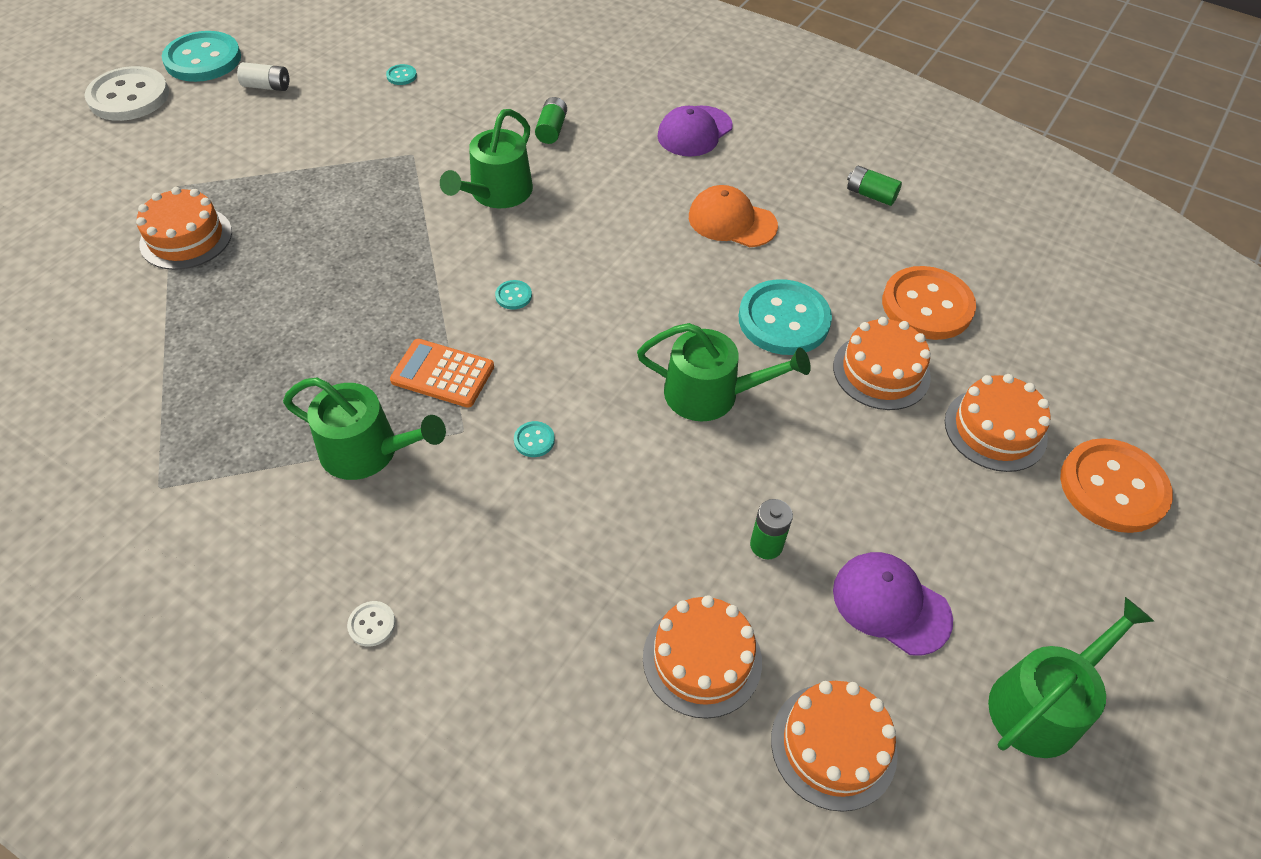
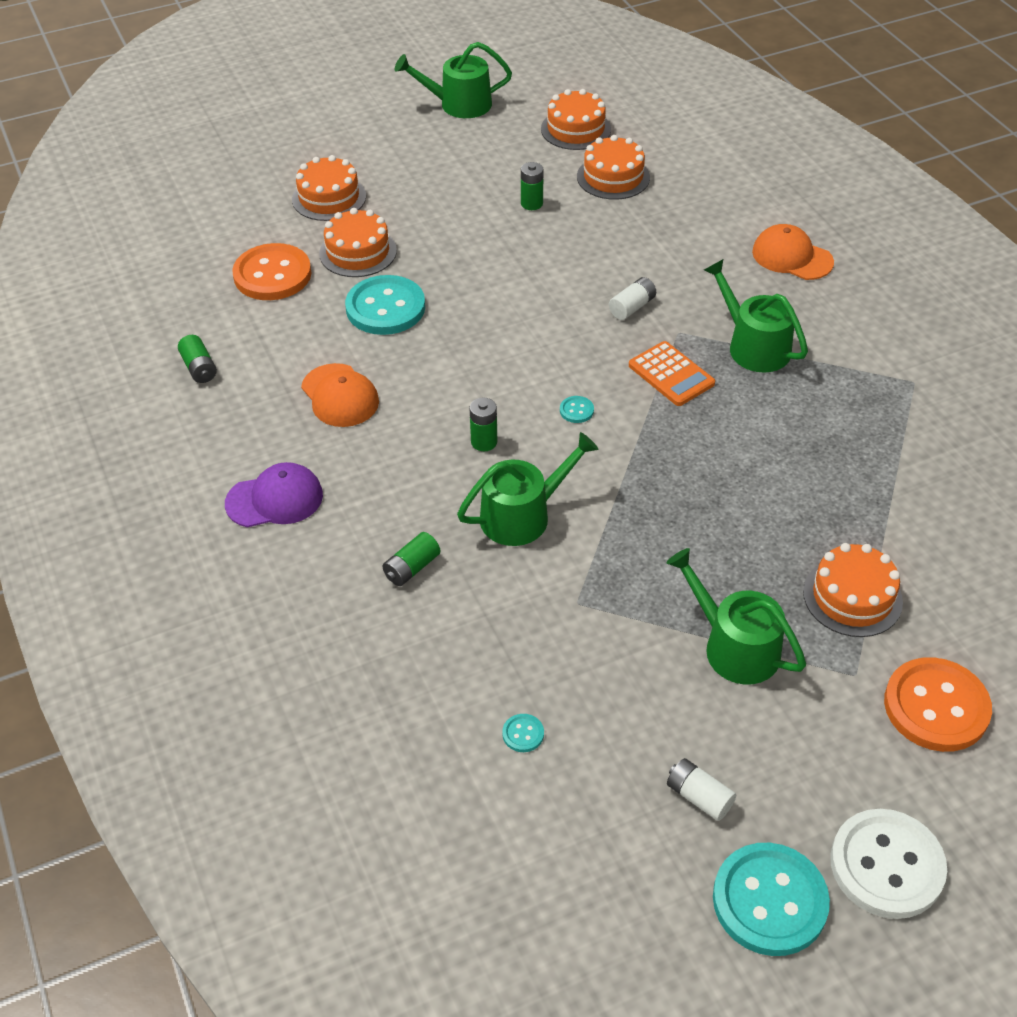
camera: 145 degrees left, 5 degrees down
white button [347,601,396,647] -> orange cap [752,224,834,280]
turquoise button [514,421,555,457] -> white battery [609,277,656,320]
green watering can [637,323,811,421] -> green watering can moved to [666,548,806,684]
purple cap [833,552,953,656] -> none
orange button [1060,438,1173,533] -> orange button moved to [884,657,992,752]
none -> green battery [469,398,497,451]

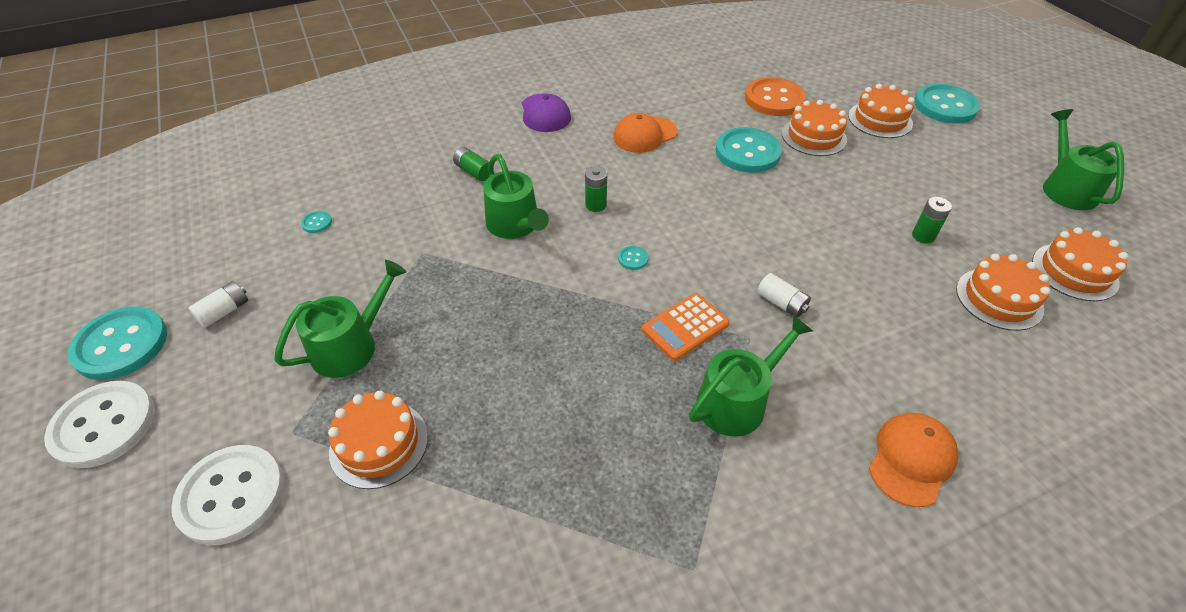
camera: 90 degrees right, 0 degrees up
green battery [178,335,217,383] -> none
orange button [884,657,992,752] -> white button [171,445,284,545]
none -> turquoise button [914,84,980,124]

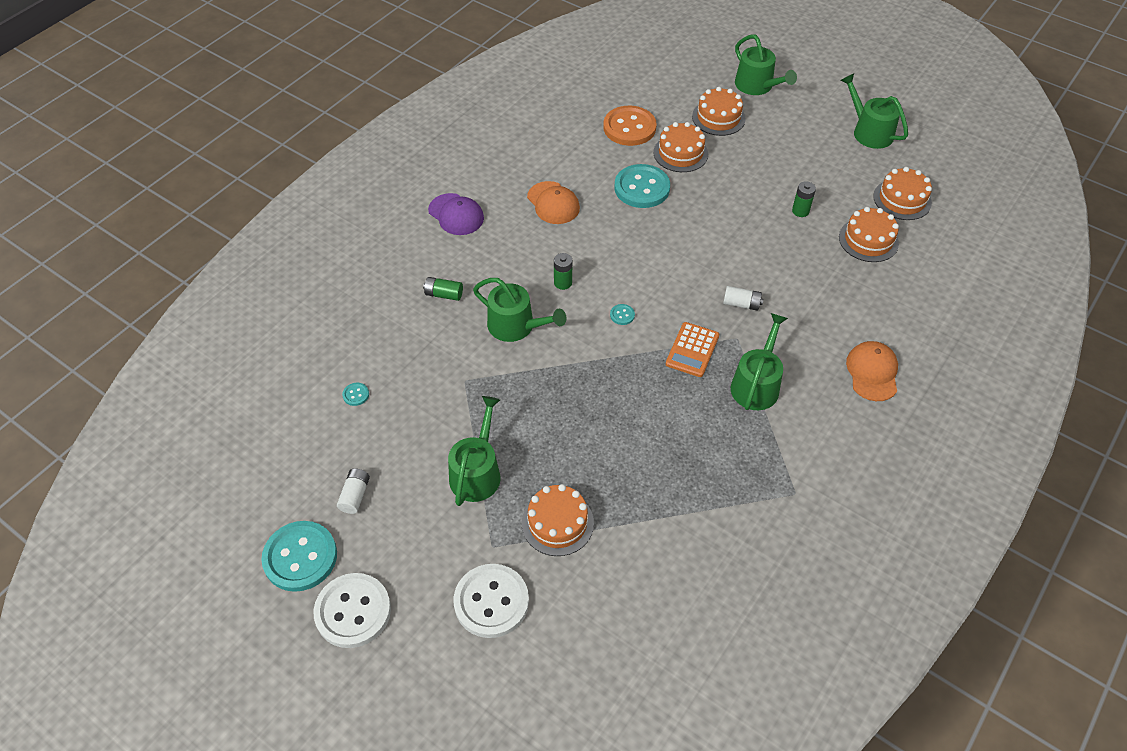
camera: 30 degrees left, 5 degrees up
orange cap [613,113,678,153] -> orange cap turned 60 degrees counterclockwise [527,181,580,224]
turquoise button [914,84,980,124] -> green watering can [735,34,797,95]

